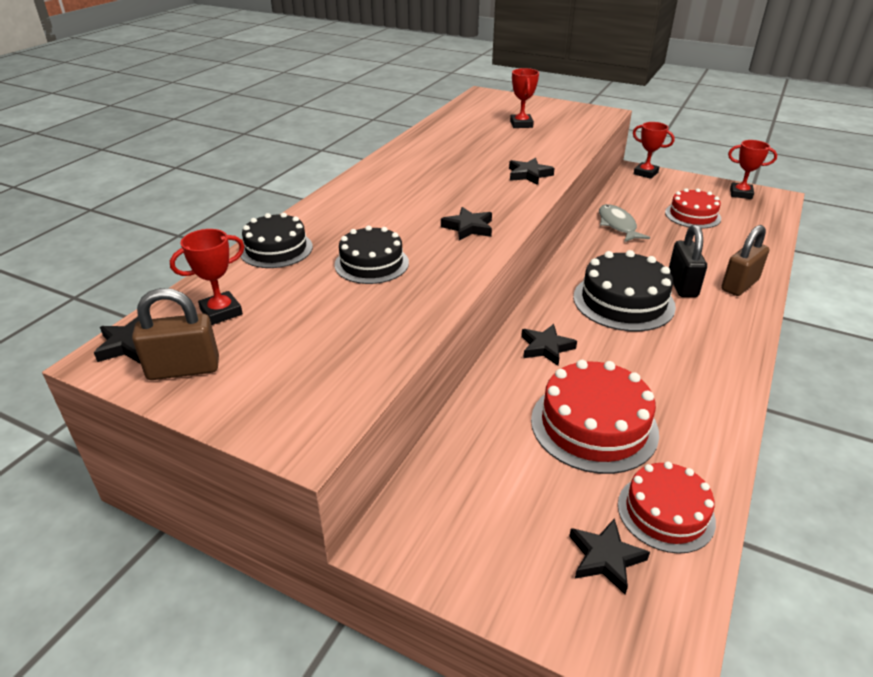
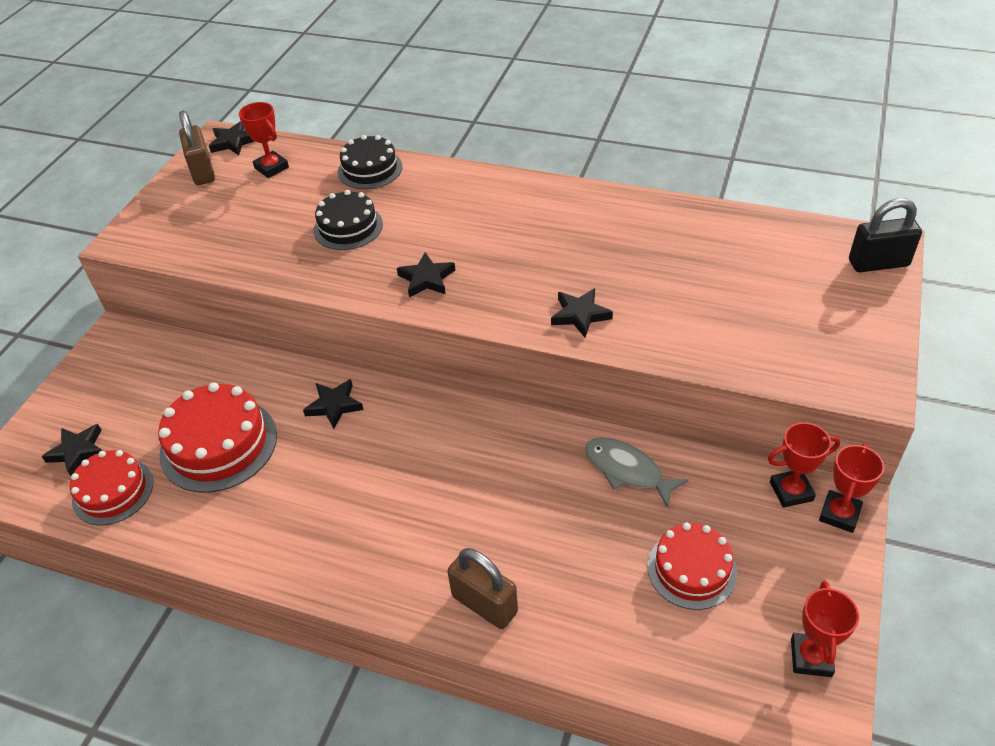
camera: 85 degrees right, 10 degrees up
red trophy [510,68,539,128] -> red trophy moved to [768,422,840,508]
black cake [573,250,676,331] -> none
grey fish [599,204,650,242] -> grey fish turned 120 degrees counterclockwise [585,437,688,508]
black padlock [669,224,707,297] -> black padlock moved to [849,198,922,272]

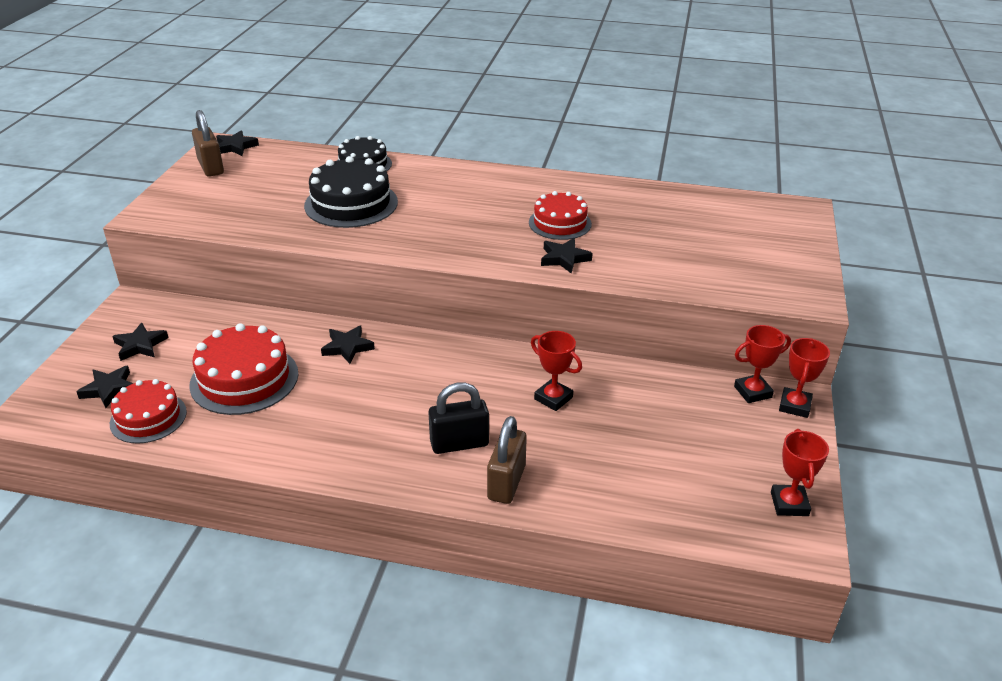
camera: 10 degrees left, 10 degrees down
red trophy [239,102,289,178] -> red trophy moved to [531,331,582,411]
black cake [313,190,383,250] -> black cake [304,156,398,228], size x1.52
black star [397,252,456,297] -> black star moved to [112,323,168,361]
brown padlock [447,548,518,629] -> brown padlock turned 75 degrees clockwise [487,416,527,504]
grey fish [585,437,688,508] -> none
red cake [647,523,737,610] -> red cake moved to [529,191,592,240]
black padlock [849,198,922,272] -> black padlock moved to [428,383,489,454]

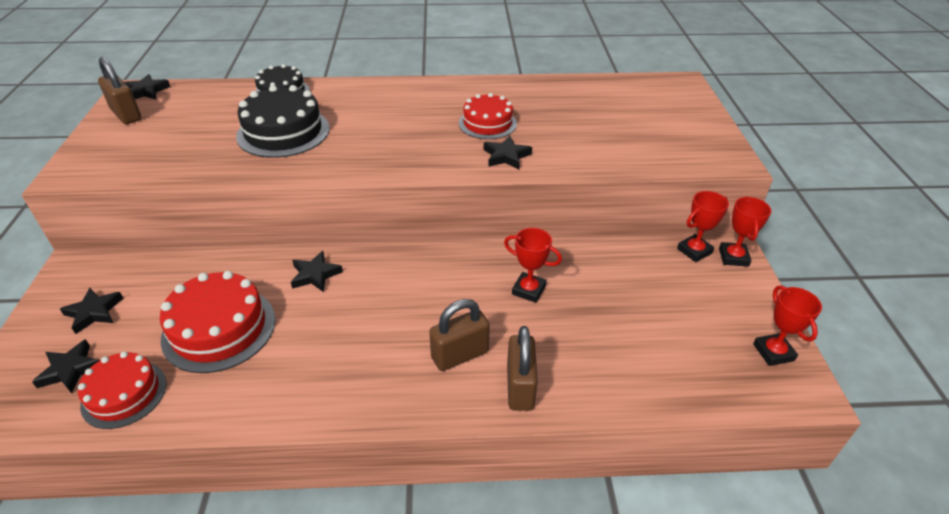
camera: 15 degrees left, 5 degrees up
black padlock [428,383,489,454] -> brown padlock [429,299,490,371]

